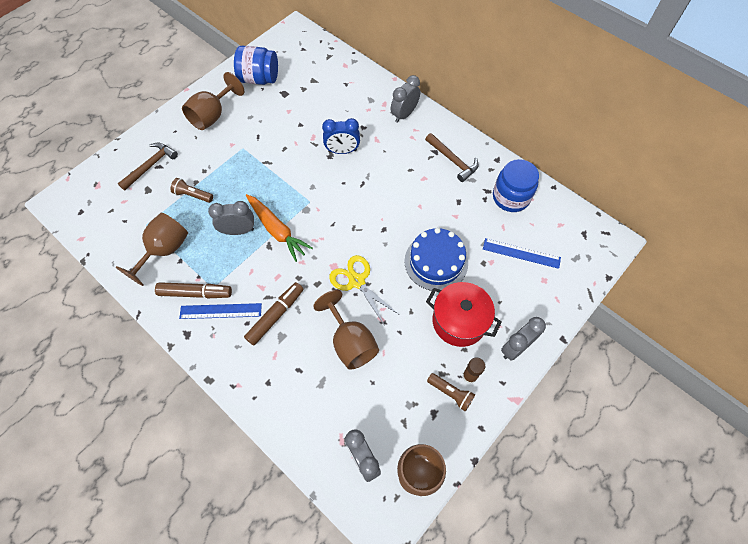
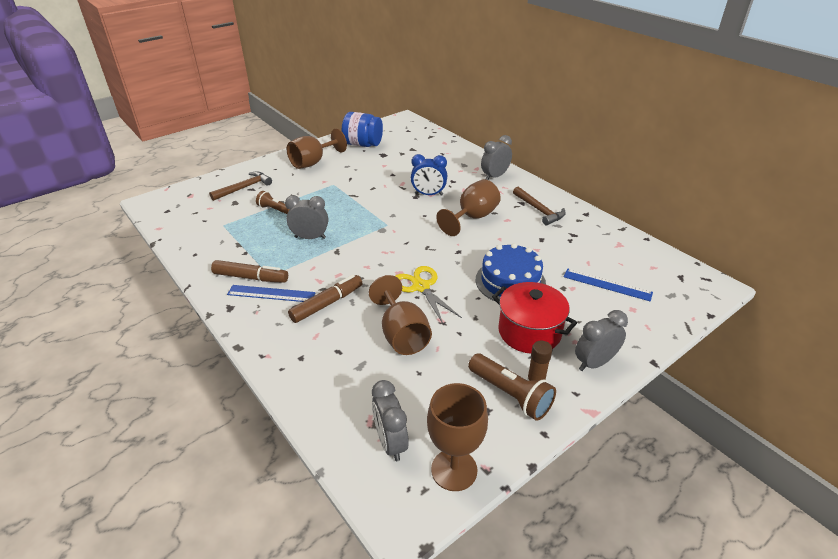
camera: 10 degrees right, 25 degrees down
brown goblet [116,213,188,286] -> brown goblet moved to [436,179,501,236]
orange carrot [246,194,313,262] -> none
brown flashlight [427,373,475,412] -> brown flashlight [468,353,556,421], size x1.55
blue jar [493,159,539,212] -> none

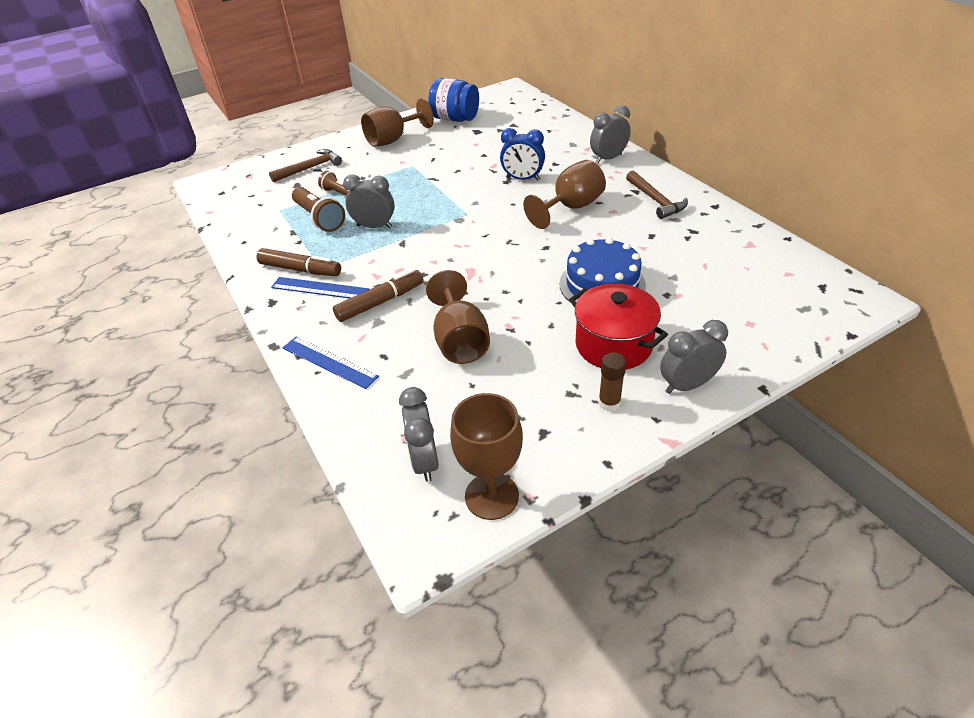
camera: 10 degrees right, 5 degrees up
yellow scissors [395,266,462,323] -> none
brown flashlight [468,353,556,421] -> brown flashlight moved to [292,187,345,232]
blue ruler [564,268,653,301] -> blue ruler moved to [283,337,379,389]

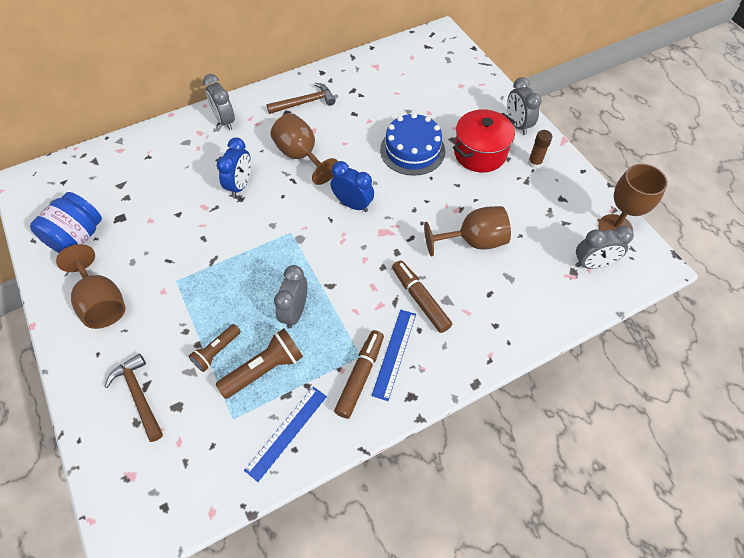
camera: 90 degrees left, 15 degrees up
blue ruler [283,337,379,389] -> blue ruler moved to [244,387,327,482]
none -> blue clock [331,161,374,212]

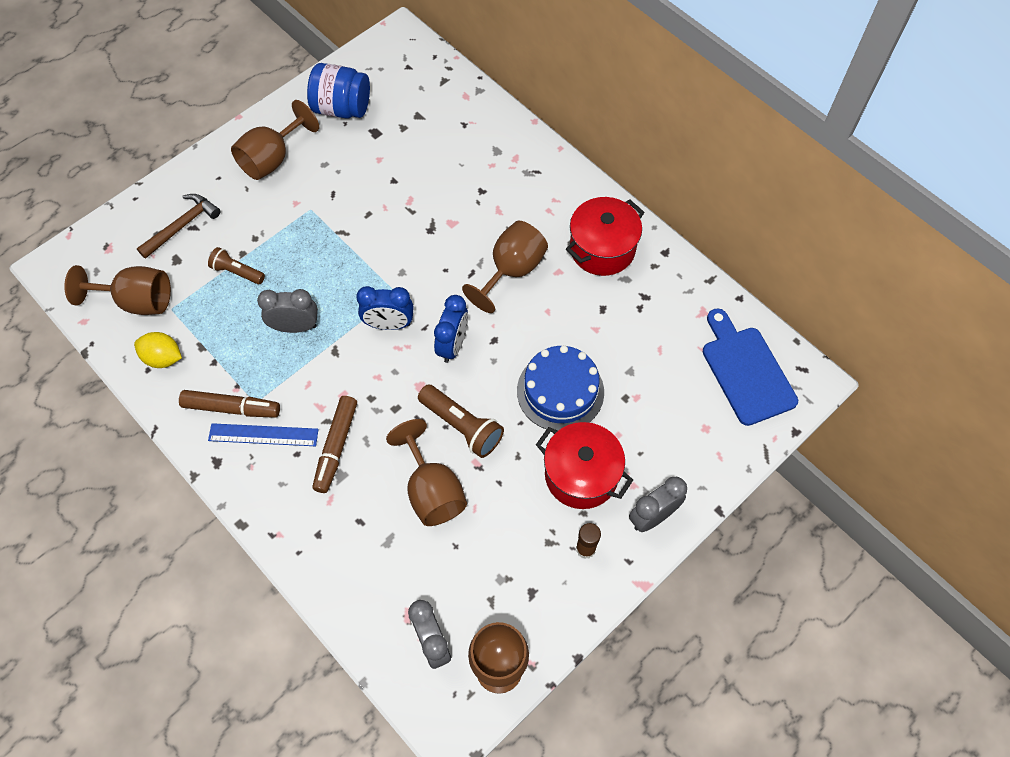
camera: 75 degrees right, 5 degrees up
grey clock [203,74,235,130] -> none
brown flashlight [216,329,303,399] -> brown flashlight moved to [418,384,504,458]
blue clock [217,137,251,197] -> blue clock moved to [356,286,414,330]
blue ruler [244,387,327,482] -> yellow lemon [134,332,182,368]
brown hammer [266,83,336,114] -> red pot [566,197,644,276]
brown marker [392,260,452,333] -> brown marker turned 150 degrees clockwise [312,396,357,493]
none -> brown goblet [64,265,171,315]
none -> blue cutting board [703,308,798,426]

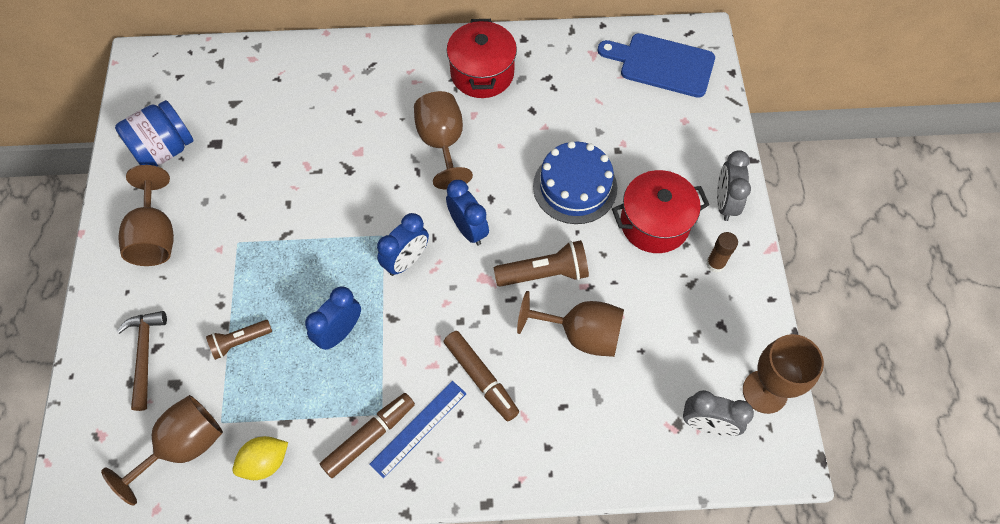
camera: 50 degrees left, 0 degrees up
grey clock [257,289,318,333] -> blue clock [305,287,361,350]

